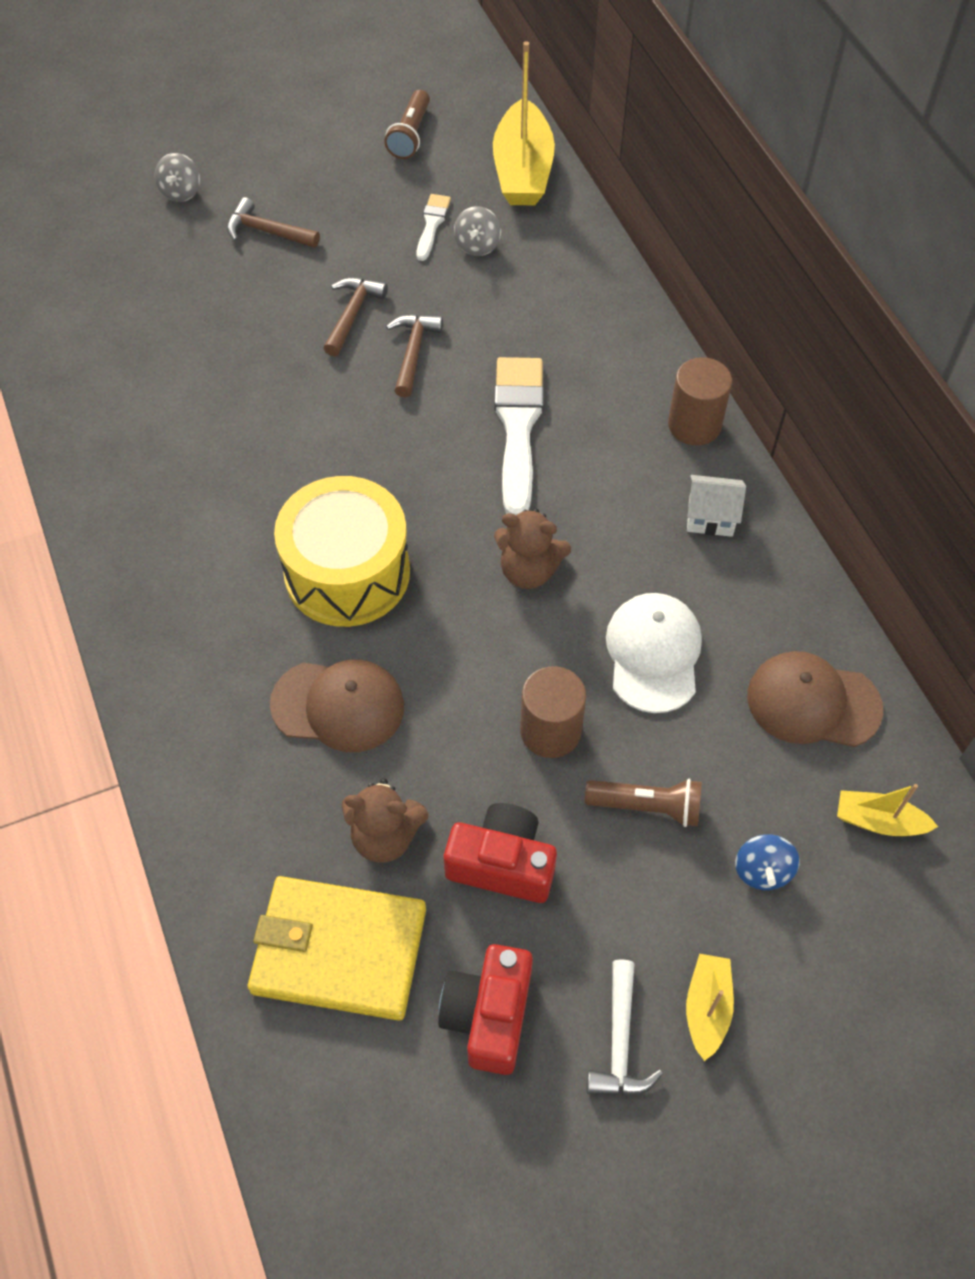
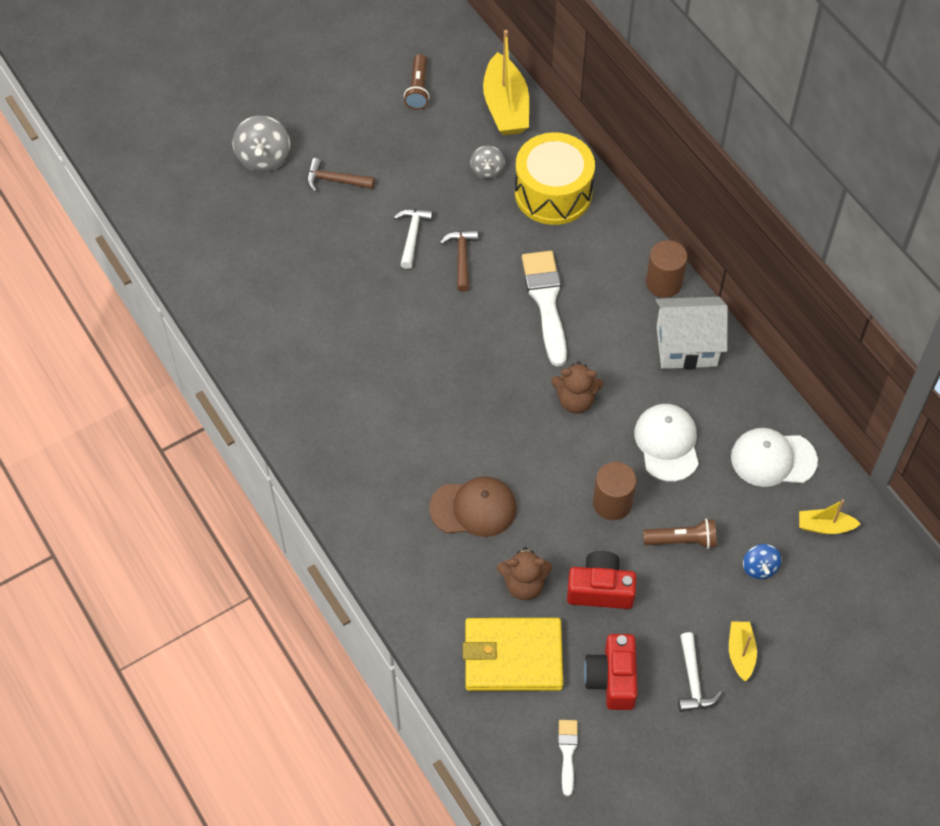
camera: 10 degrees left, 0 degrees up
grey spinning top [155,153,200,202] -> grey spinning top [233,115,290,172], size x1.68
yellow drum [274,476,410,627] -> yellow drum moved to [515,132,595,225]
brown hammer [323,278,388,357] -> white hammer [394,209,433,269]
white brush [416,194,451,261] -> white brush moved to [558,720,578,796]
white house [687,475,746,537] -> white house [656,297,728,369], size x1.84
brown cap [747,651,883,747] -> white cap [731,428,818,487]

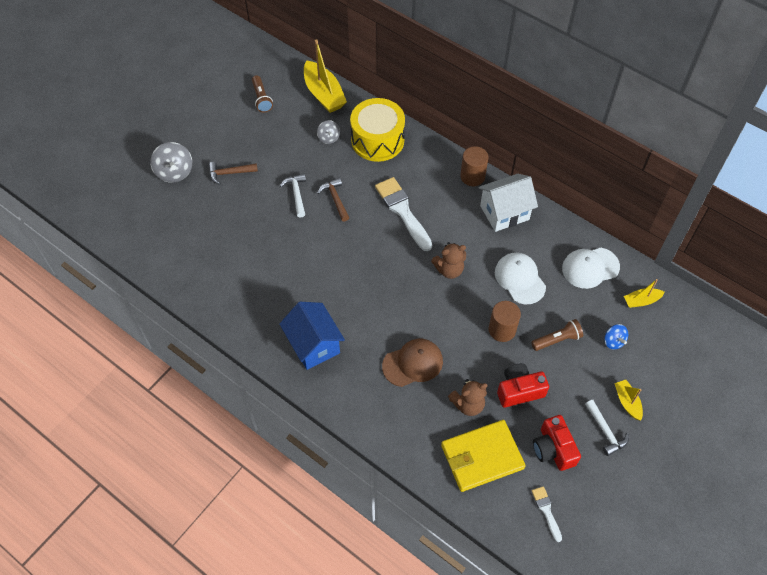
camera: 20 degrees left, 0 degrees up
none -> blue house [280,302,345,370]

